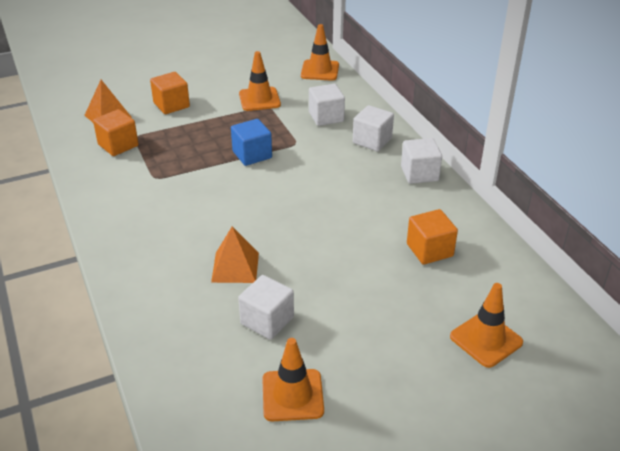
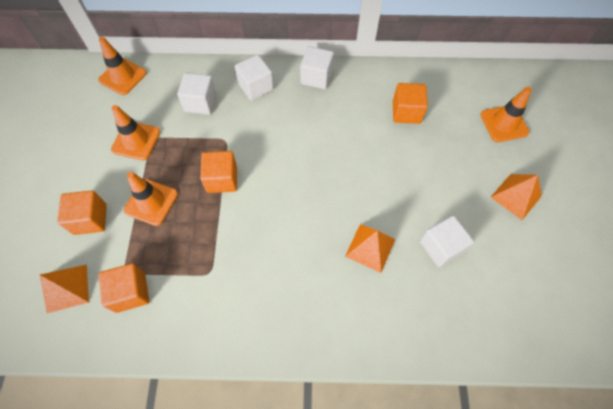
camera: 65 degrees left, 25 degrees up
blue cube [231,119,272,166] -> orange cube [200,151,237,193]
orange traffic cone [262,338,324,421] -> orange traffic cone moved to [124,172,178,226]
none -> orange pyramid [491,174,542,220]

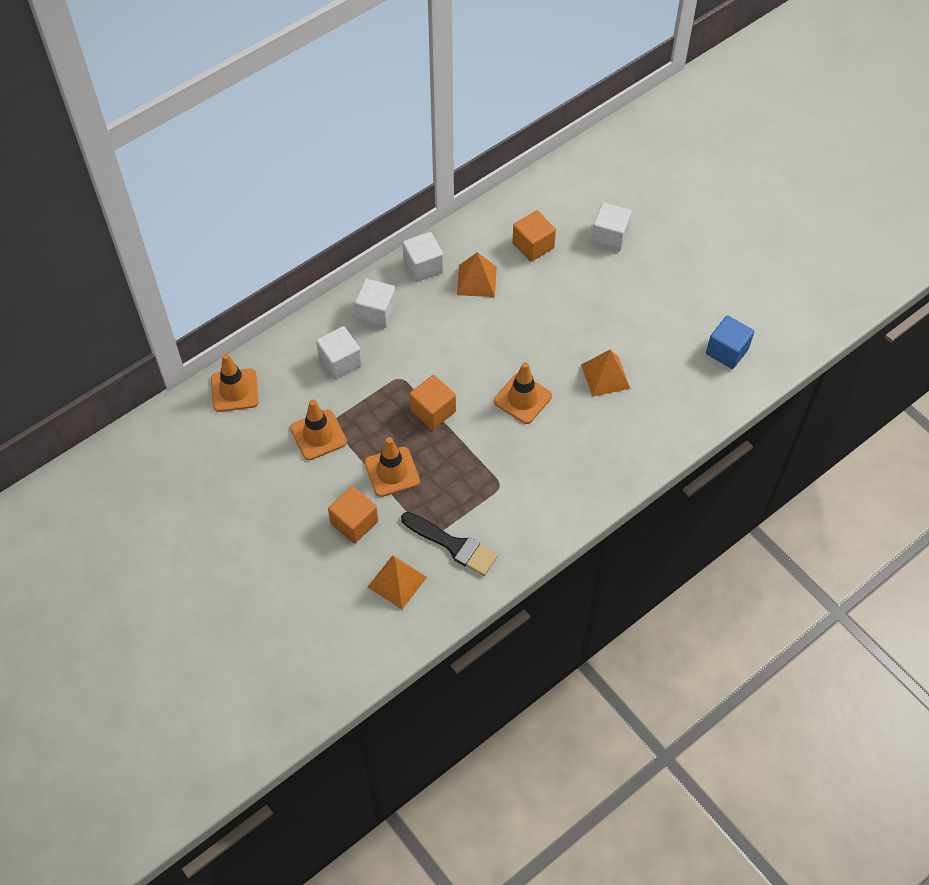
camera: 40 degrees left, 5 degrees down
orange cube [98,263,149,313] -> black brush [401,512,498,576]
white cube [420,216,474,267] -> white cube moved to [591,203,632,251]
orange traffic cone [480,87,532,142] -> orange traffic cone moved to [494,362,552,424]
orange pyramid [491,174,542,220] -> orange pyramid moved to [457,252,497,297]
none -> blue cube [706,315,754,369]

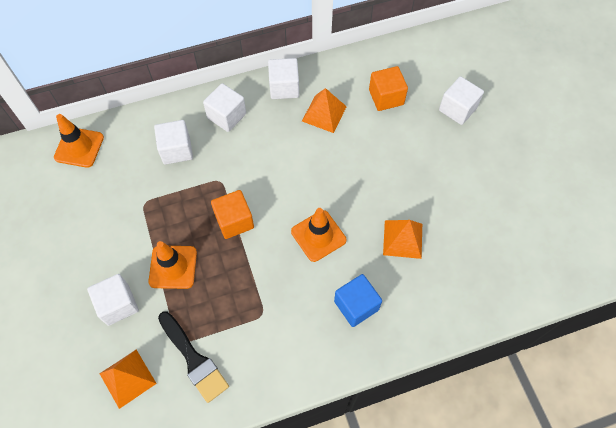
camera: 20 degrees right, 5 degrees up
orange traffic cone [290,399,347,460] -> none
orange cube [328,486,378,543] -> white cube [87,274,139,326]
blue cube [706,315,754,369] -> blue cube moved to [334,274,382,327]

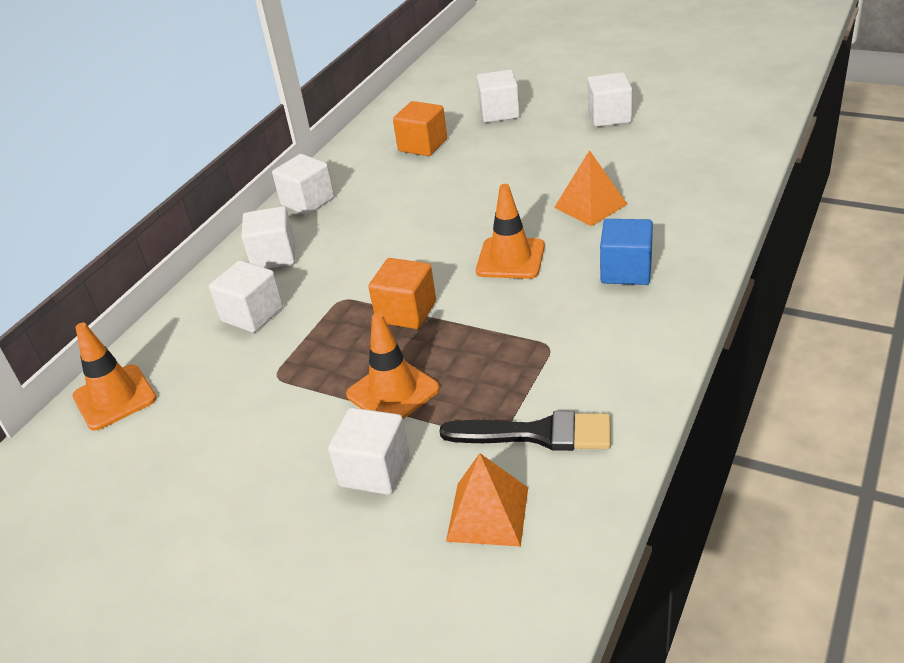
camera: 40 degrees left, 25 degrees down
orange pyramid [302,88,347,133] -> none
none -> white cube [587,72,632,127]

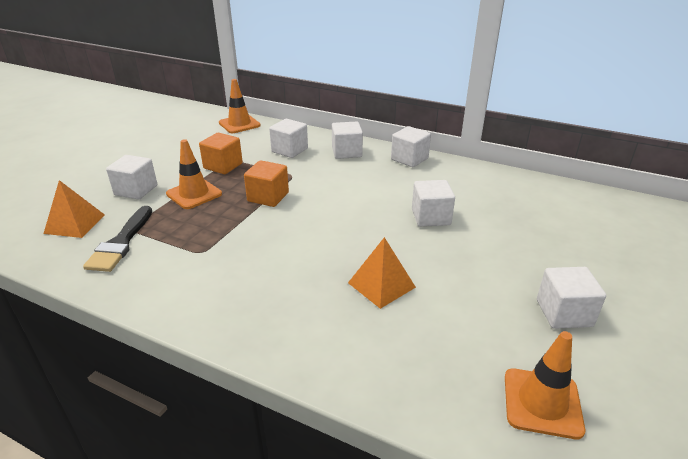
camera: 85 degrees right, 5 degrees down
orange cube [393,101,447,156] -> orange cube moved to [199,133,243,174]
orange traffic cone [476,184,545,279] -> orange traffic cone moved to [505,331,585,439]
white cube [477,70,520,123] -> white cube moved to [412,180,455,227]
blue cube [600,219,653,285] -> none

